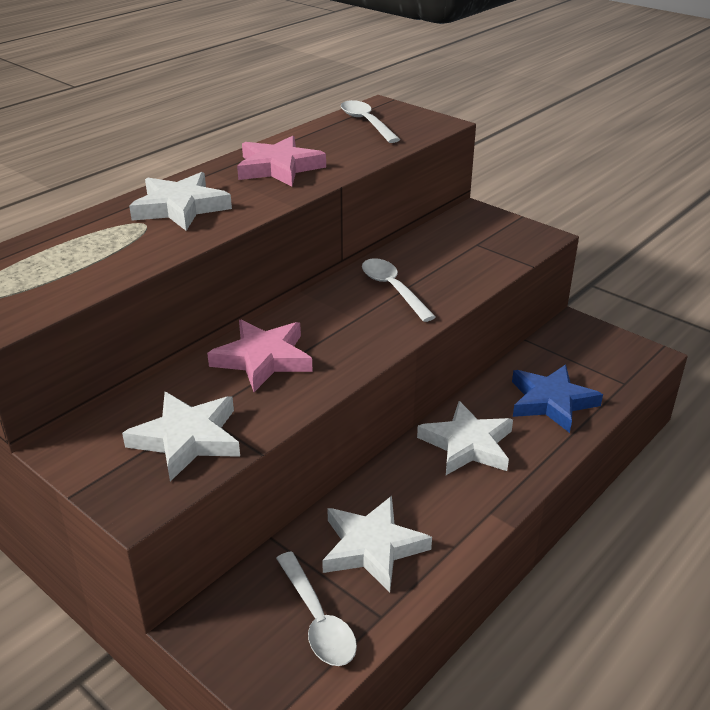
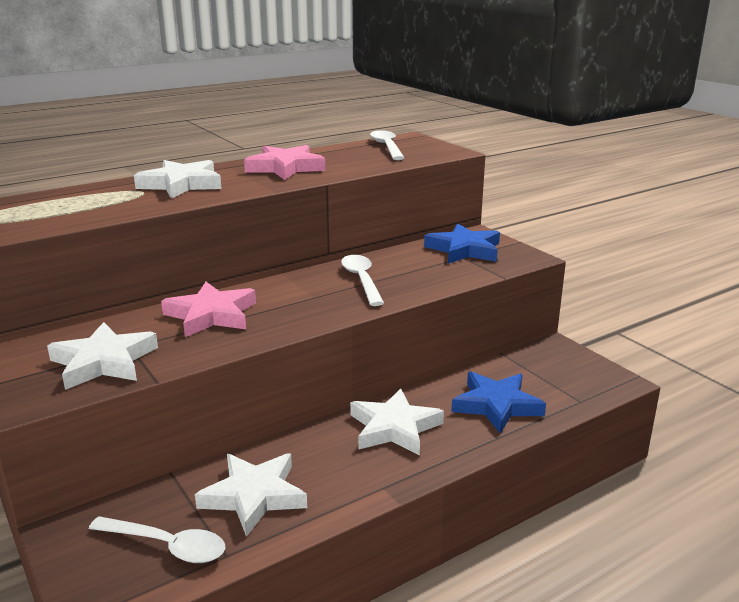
camera: 15 degrees right, 10 degrees down
white spoon [276,551,357,666] -> white spoon turned 60 degrees counterclockwise [89,516,225,563]
none -> blue star [424,223,500,264]

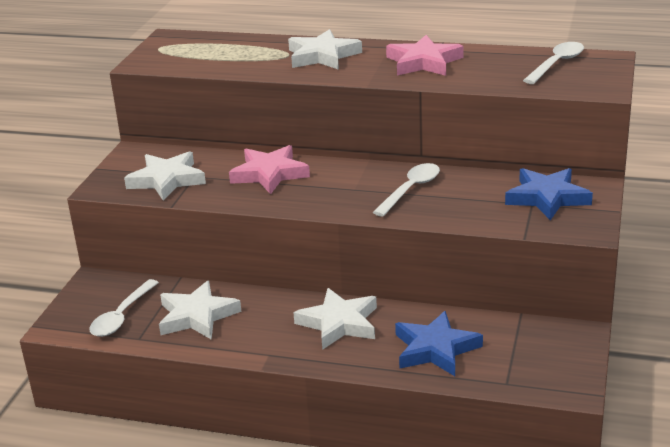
camera: 50 degrees right, 5 degrees up
white spoon [89,516,225,563] -> white spoon turned 45 degrees clockwise [89,279,159,337]

